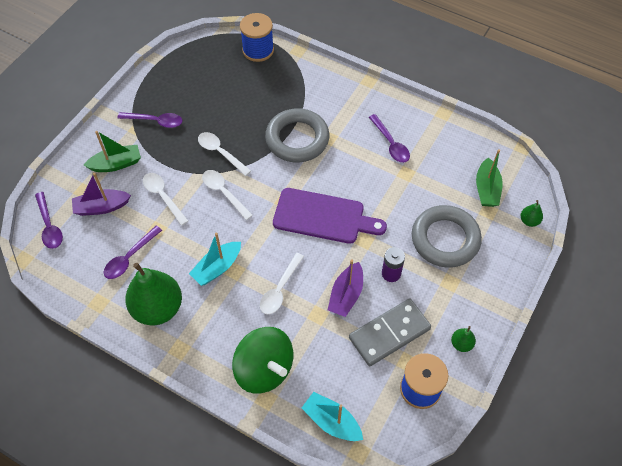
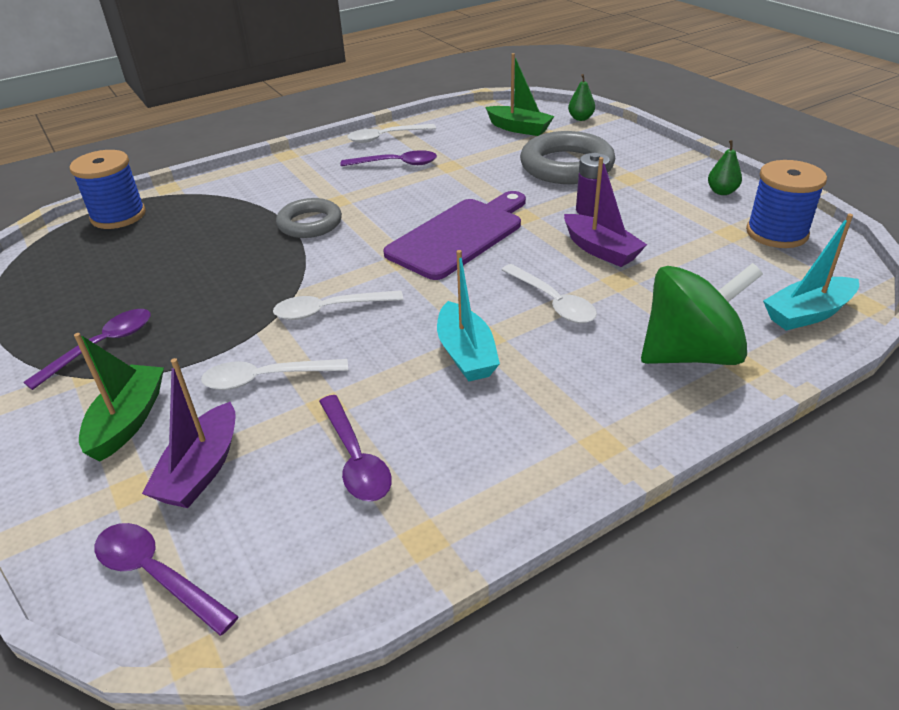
camera: 60 degrees left, 20 degrees down
purple spoon [35,192,63,249] -> purple spoon turned 150 degrees counterclockwise [94,523,239,636]
green pear [125,263,182,325] -> none
white spoon [198,132,251,176] -> white spoon moved to [347,124,436,143]
grey ring [265,108,329,162] -> grey ring [276,198,342,238], size x0.63
grey domino [349,299,431,366] -> none

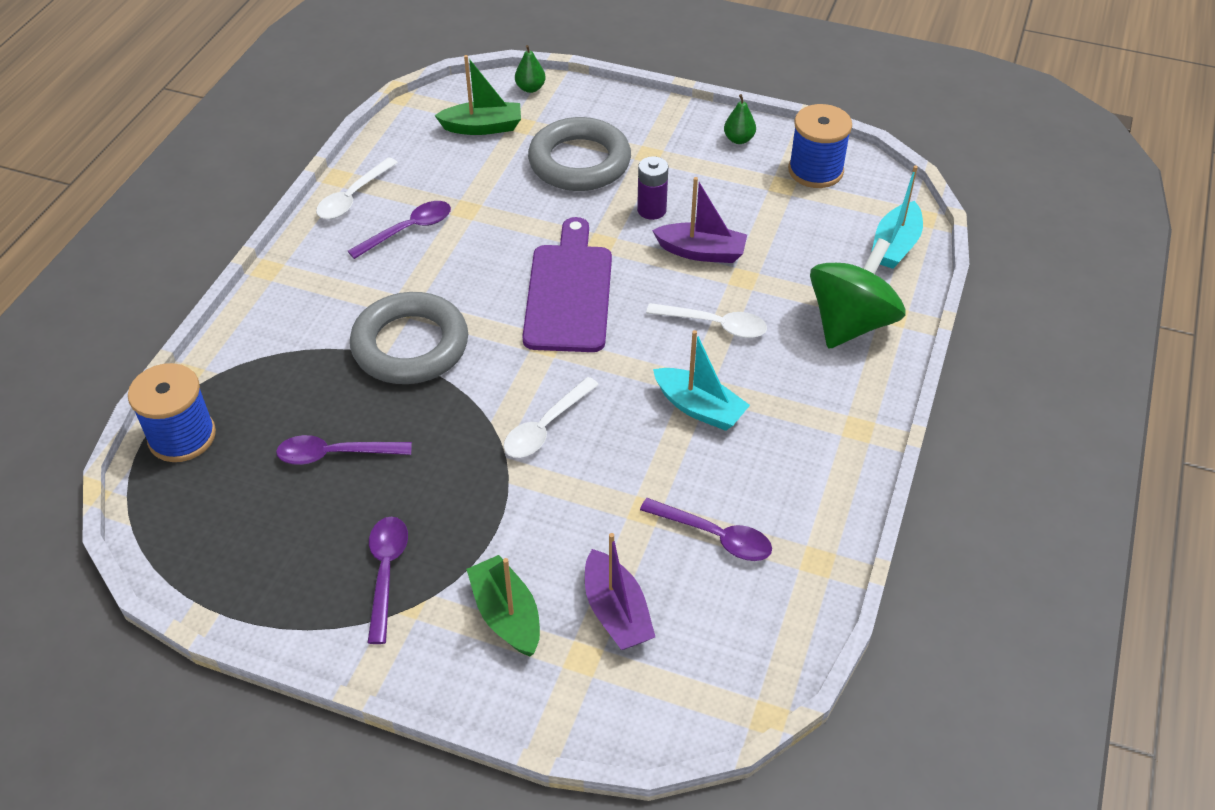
camera: 40 degrees left, 10 degrees up
purple spoon [94,523,239,636] -> purple spoon moved to [276,435,412,465]
white spoon [201,359,348,390] -> none
grey ring [276,198,342,238] -> grey ring [350,292,468,384], size x1.58

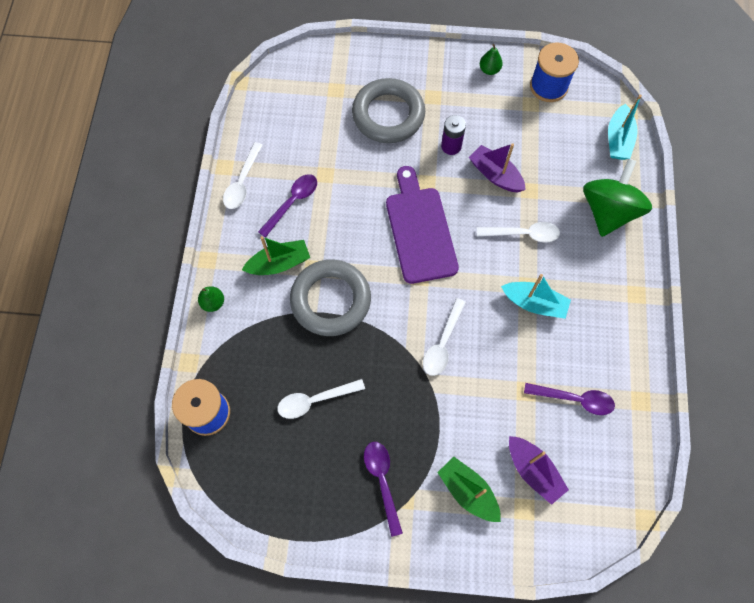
camera: 15 degrees left, 20 degrees up
purple spoon [276,435,412,465] -> white spoon [277,379,365,419]
green boat [434,55,521,135] -> green boat moved to [242,236,310,275]
green pear [515,45,546,93] -> green pear moved to [198,286,224,312]
purple boat [652,177,747,263] -> purple boat turned 135 degrees counterclockwise [469,143,526,192]

